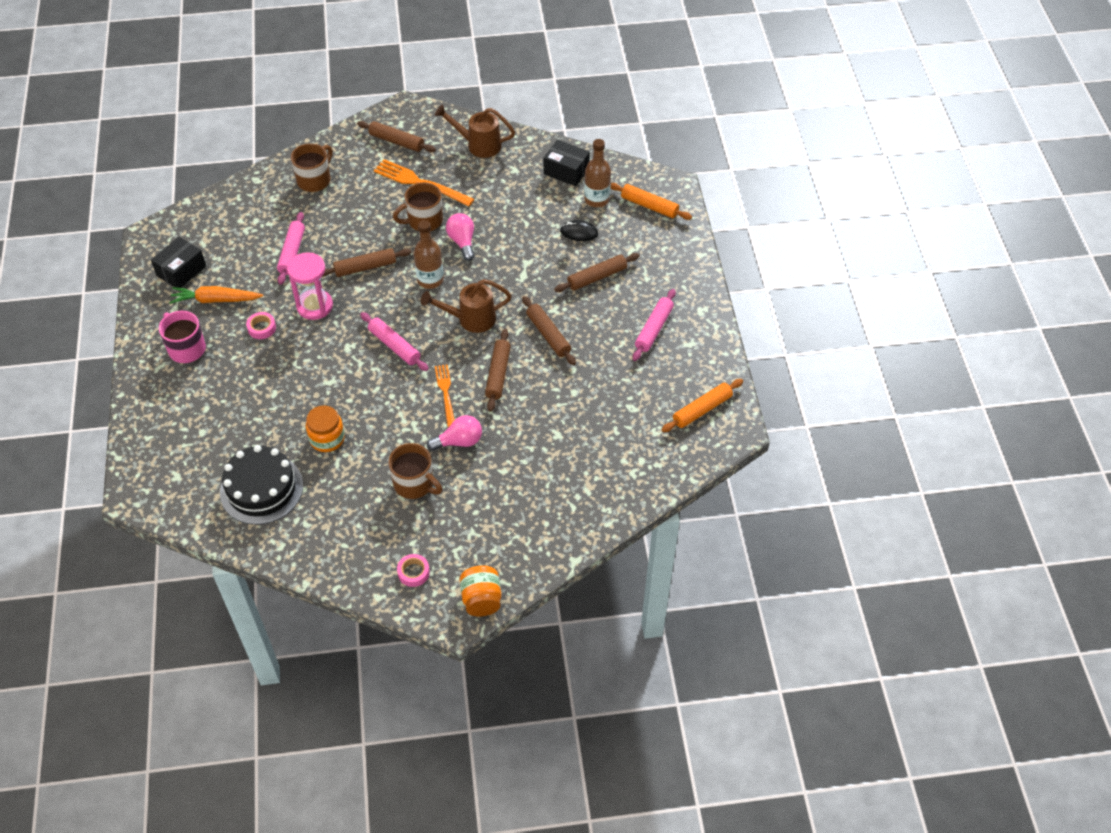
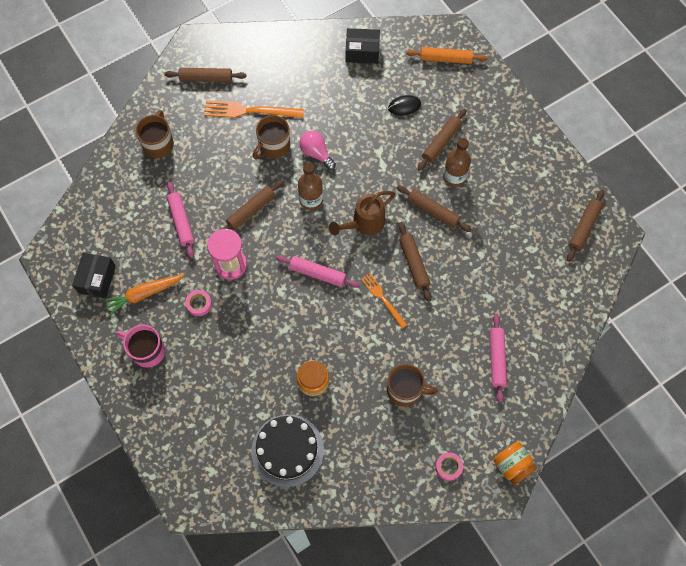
camera: 25 degrees left, 15 degrees up
pink light bulb [427,415,482,451] -> none
brown watering can [435,104,515,158] -> none
brown bottle [584,139,611,207] -> brown bottle moved to [443,138,471,187]
pink rolling pin [633,289,676,361] -> pink rolling pin moved to [490,313,507,403]
orange rolling pin [662,379,743,432] -> brown rolling pin [567,190,604,262]

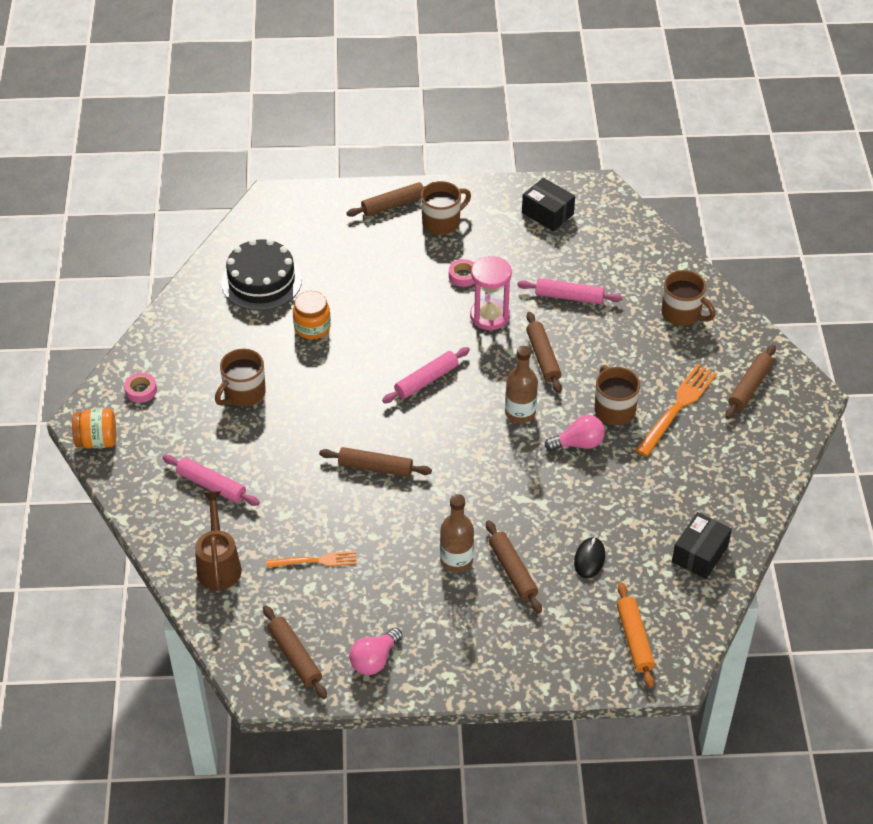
camera: 120 degrees right, 20 degrees down
orange carrot [102,274,185,317] -> none
pink mug [117,325,165,368] -> brown mug [421,181,471,235]
brown watering can [329,191,395,236] -> brown watering can moved to [195,491,242,591]
orange fork [361,273,408,329] -> orange fork moved to [267,551,357,568]
brown rolling pin [397,185,471,232] -> brown rolling pin moved to [346,182,433,217]
orange rolling pin [406,47,487,64] -> orange rolling pin turned 45 degrees counterclockwise [617,582,655,688]
none -> pink light bulb [349,628,403,675]

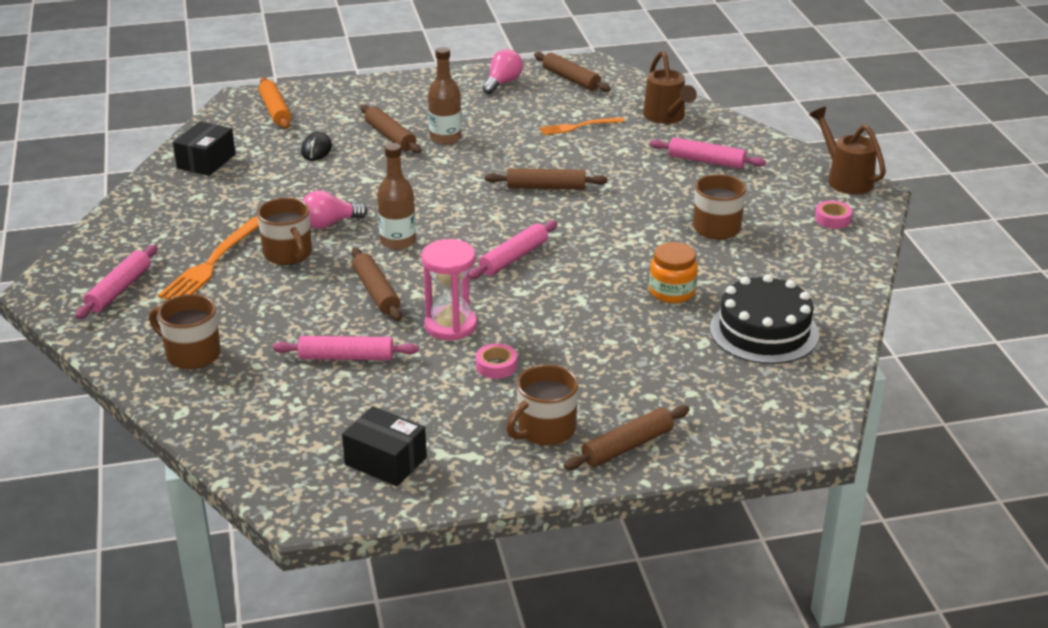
camera: 170 degrees right, 15 degrees down
orange jar [72,408,116,448] -> brown watering can [809,107,886,194]
brown rolling pin [725,345,776,419] -> pink rolling pin [75,245,158,319]

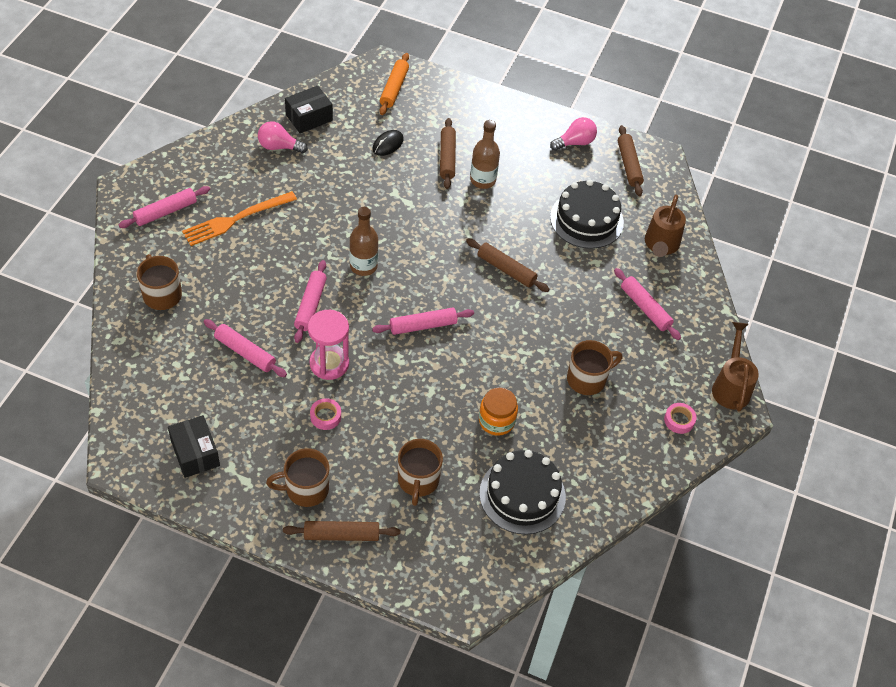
camera: 30 degrees right, 20 degrees up
brown mug [257,198,312,265] -> brown mug moved to [398,439,443,506]
pink light bulb [302,190,367,229] -> pink light bulb moved to [258,121,308,153]
brown rolling pin [351,248,402,321] -> pink rolling pin [294,260,327,343]
orange fork [540,117,624,135] -> black cake [550,180,624,249]

